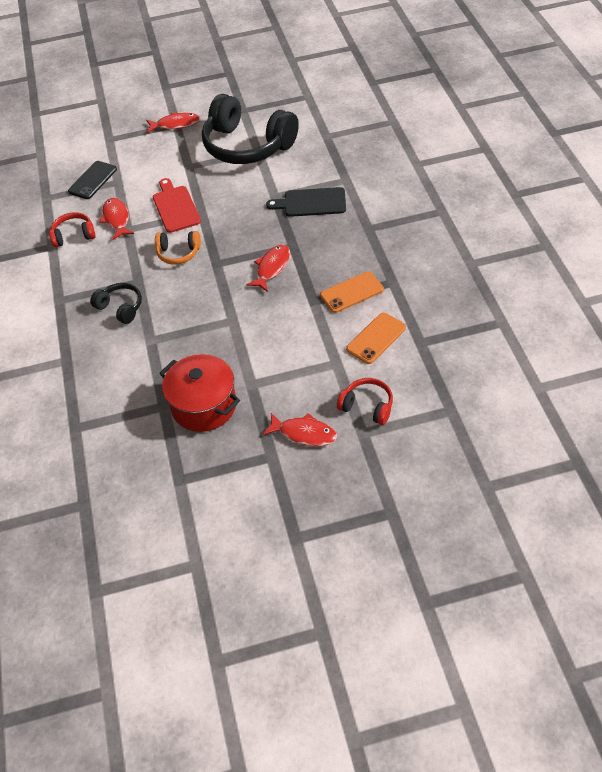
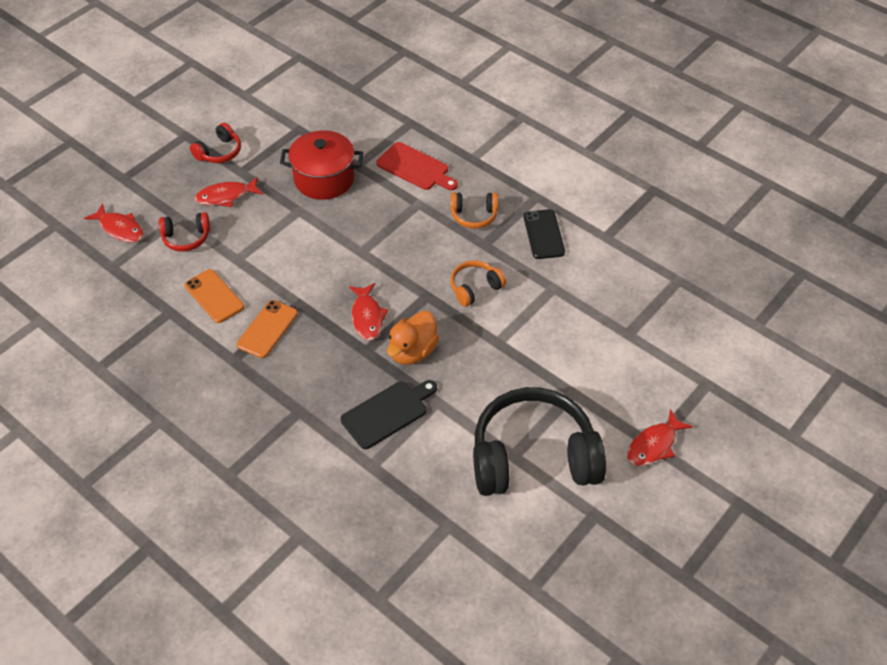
camera: 140 degrees right, 0 degrees up
red headphones [49,212,95,248] -> red headphones moved to [190,123,241,163]
black phone [68,161,117,199] -> black phone moved to [523,209,565,259]
black headphones [90,283,142,324] -> orange headphones [451,192,498,229]
red fish [99,198,134,240] -> red fish moved to [84,203,144,243]
red cutting board [153,178,201,233] -> red cutting board moved to [377,142,458,190]
orange phone [346,313,406,364] -> orange phone turned 45 degrees counterclockwise [184,269,244,323]
none -> orange duck [387,311,439,365]

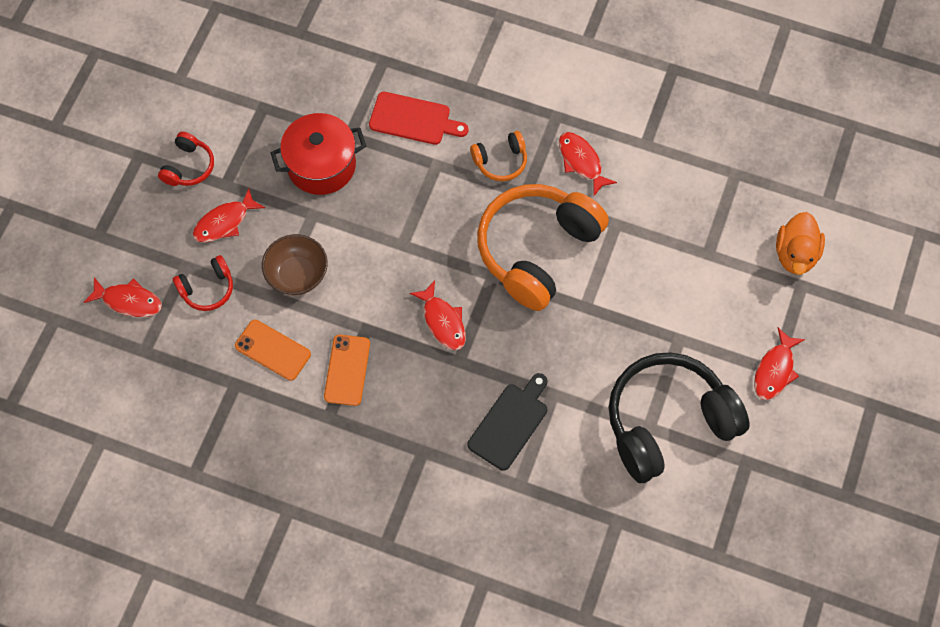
camera: 20 degrees left, 15 degrees up
orange duck [387,311,439,365] -> orange duck moved to [776,212,825,275]
orange headphones [450,260,506,307] -> orange headphones [477,184,609,311], size x2.20
black phone [523,209,565,259] -> red fish [559,132,617,196]
none -> brown bowl [262,234,328,295]

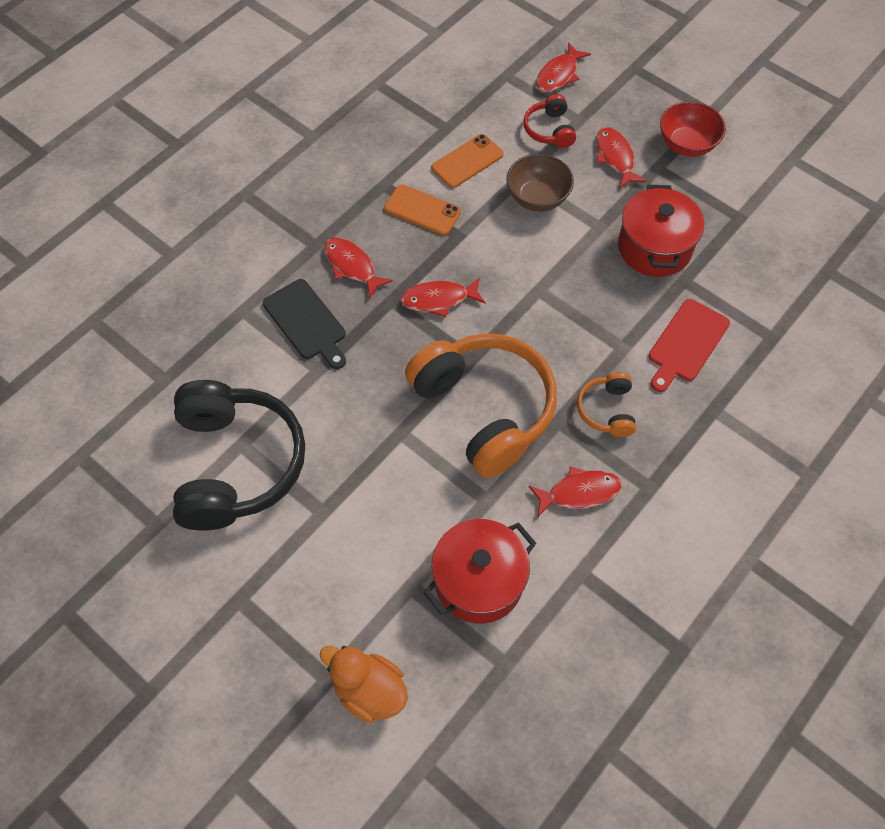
camera: 110 degrees right, 5 degrees down
red headphones [158,132,214,186] -> red bowl [660,101,726,157]
red fish [754,327,805,400] -> red fish moved to [324,238,393,298]
none -> red pot [423,519,536,624]

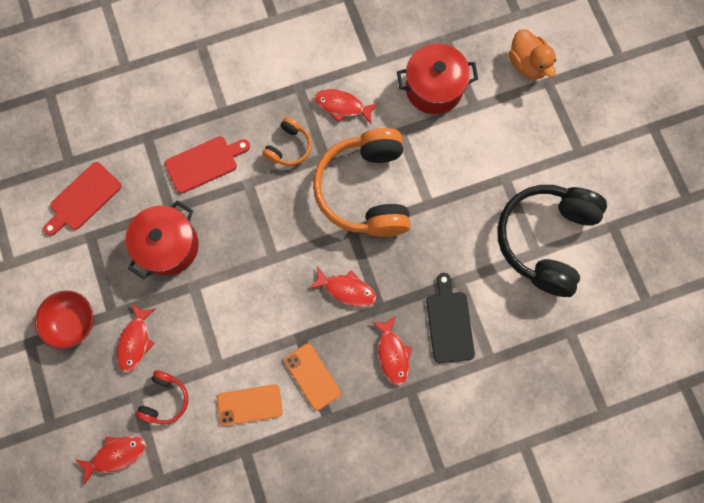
camera: 150 degrees left, 15 degrees up
brown bowl [506,154,574,212] -> none
none -> red cutting board [43,162,122,236]

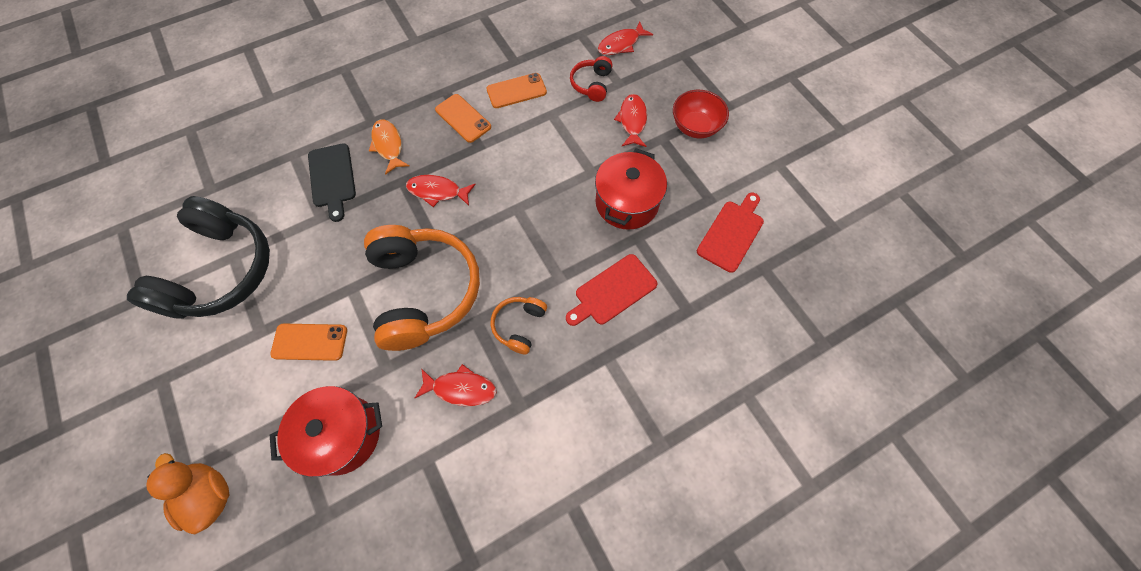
camera: 170 degrees right, 10 degrees down
red fish [372,316,412,386] -> orange fish [369,119,410,174]
none -> orange phone [270,324,347,361]

